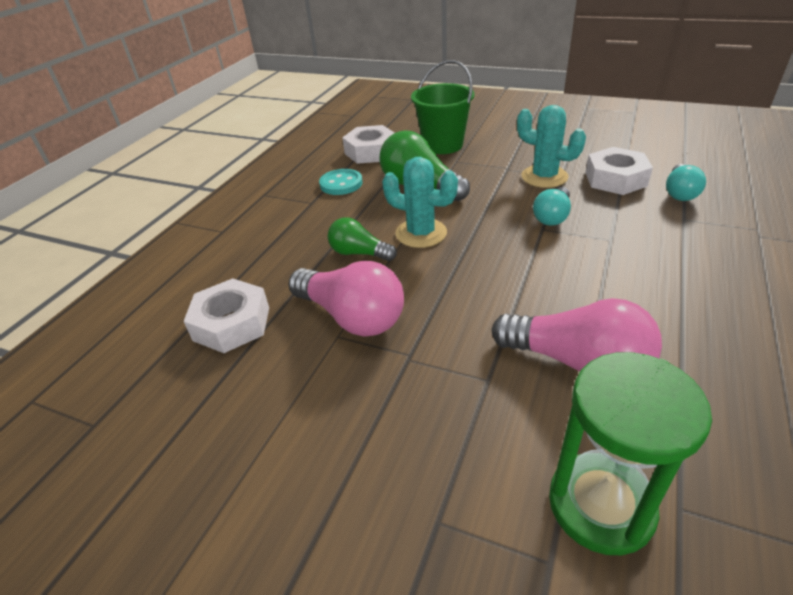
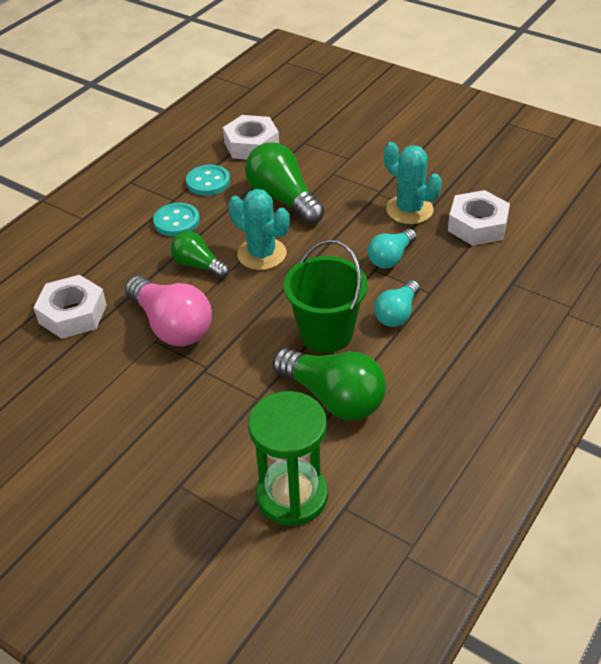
camera: 10 degrees right, 5 degrees up
green bucket [411,60,474,154] -> green bucket moved to [284,239,368,353]
pink light bulb [491,298,662,371] -> green light bulb [273,348,386,420]
turquoise light bulb [666,164,706,201] -> turquoise light bulb moved to [374,280,420,327]
none -> turquoise button [153,203,200,237]

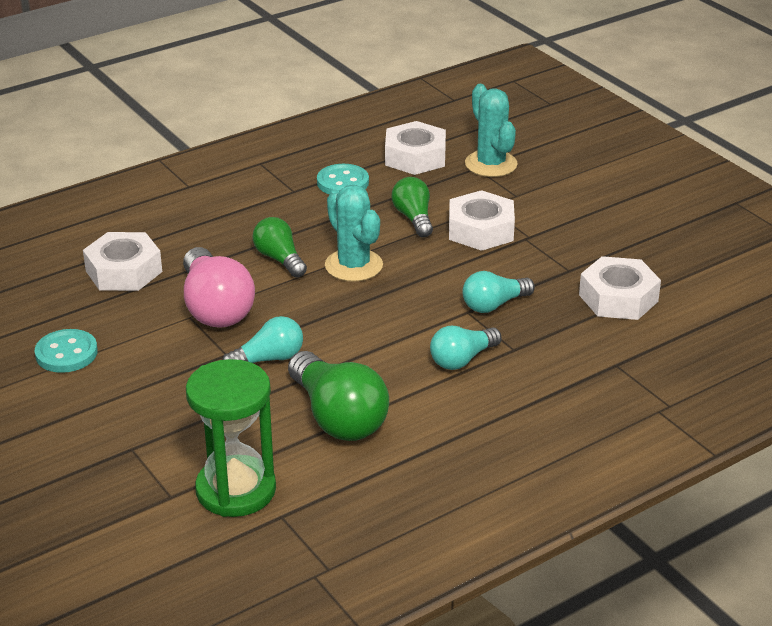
camera: 20 degrees right, 10 degrees down
turquoise button [153,203,200,237] -> turquoise button moved to [34,329,98,373]
green light bulb [245,142,325,224] -> green light bulb [391,177,433,237], size x0.60
green bucket [284,239,368,353] -> none
turquoise cactus [384,142,442,224] -> turquoise cactus moved to [465,84,518,177]
none -> turquoise light bulb [223,316,303,363]
none -> white nut [449,190,515,251]

